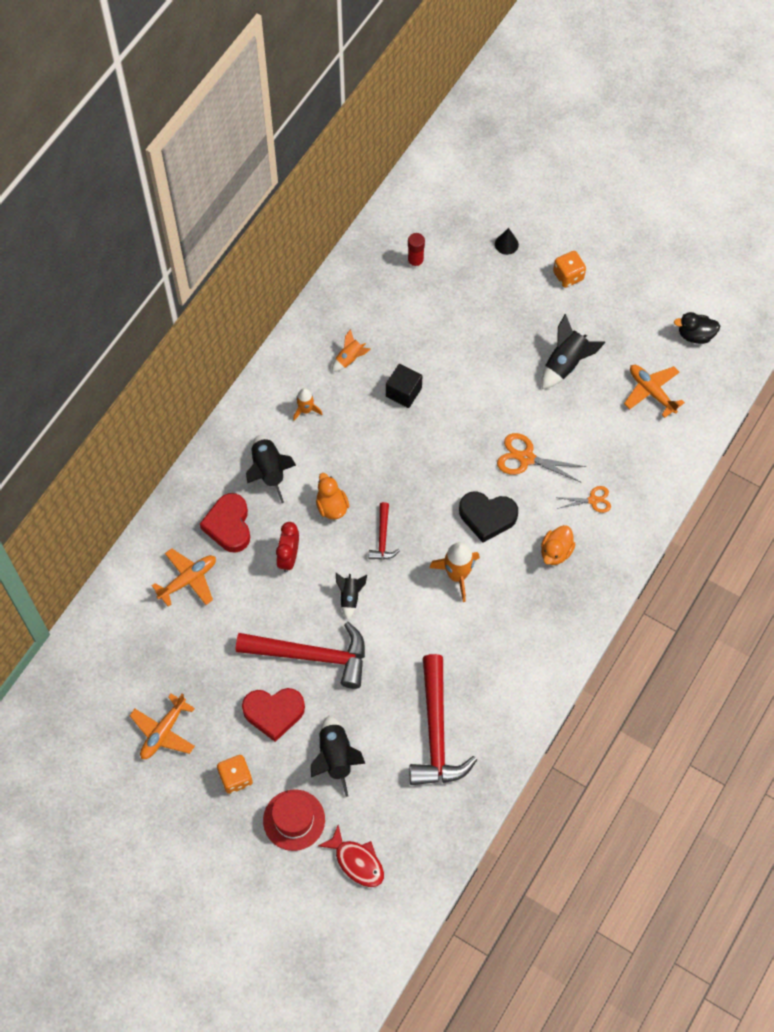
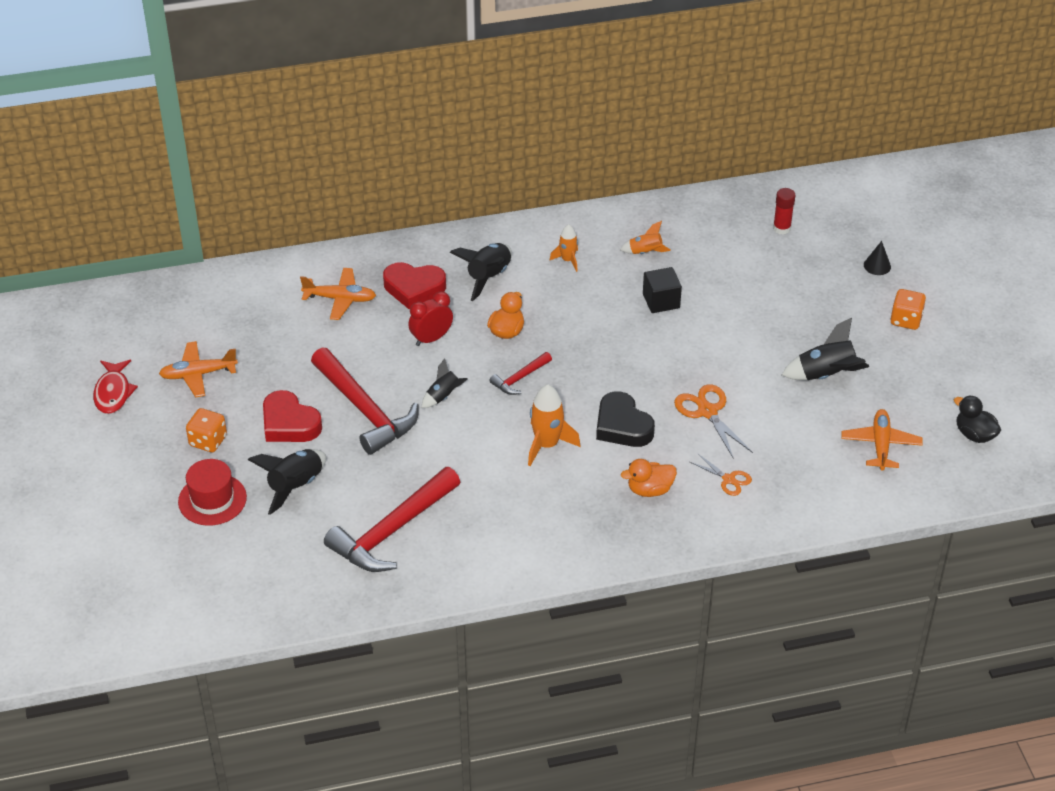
camera: 45 degrees right, 20 degrees down
red heart [200,493,250,553] -> red heart turned 120 degrees counterclockwise [383,262,446,309]
red fish [318,825,384,887] -> red fish moved to [93,360,138,414]

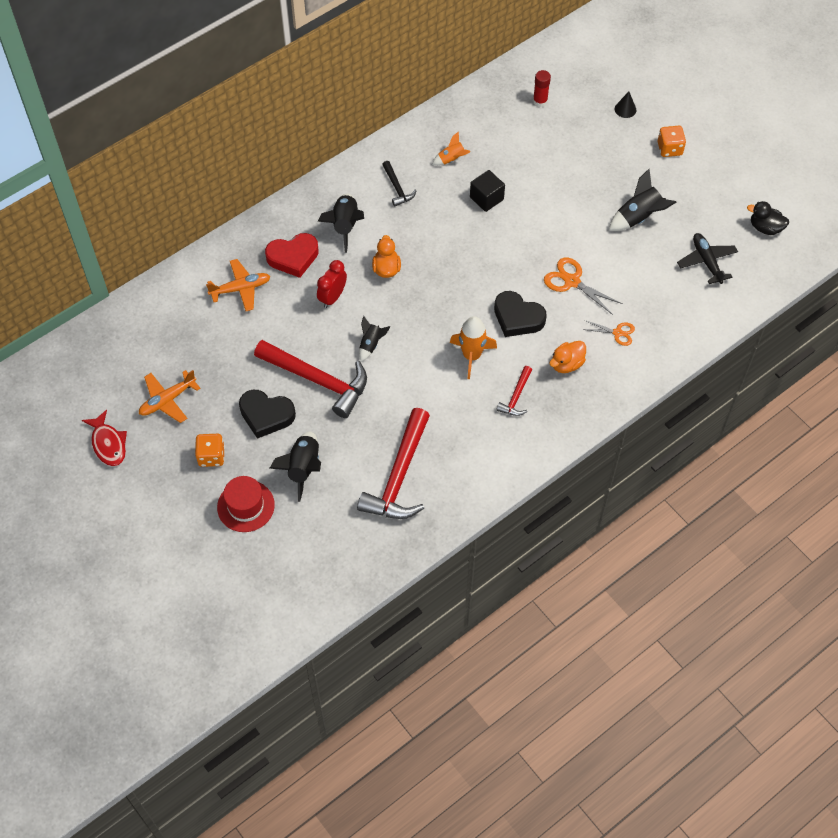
camera: 25 degrees left, 15 degrees up
red heart [263,390,322,442] -> black heart [239,390,296,439]
red hammer [489,352,552,395] -> red hammer moved to [496,366,532,416]
orange rocket [550,224,578,272] -> black hammer [382,161,416,207]
orange plane [841,409,923,471] -> black plane [677,233,738,284]

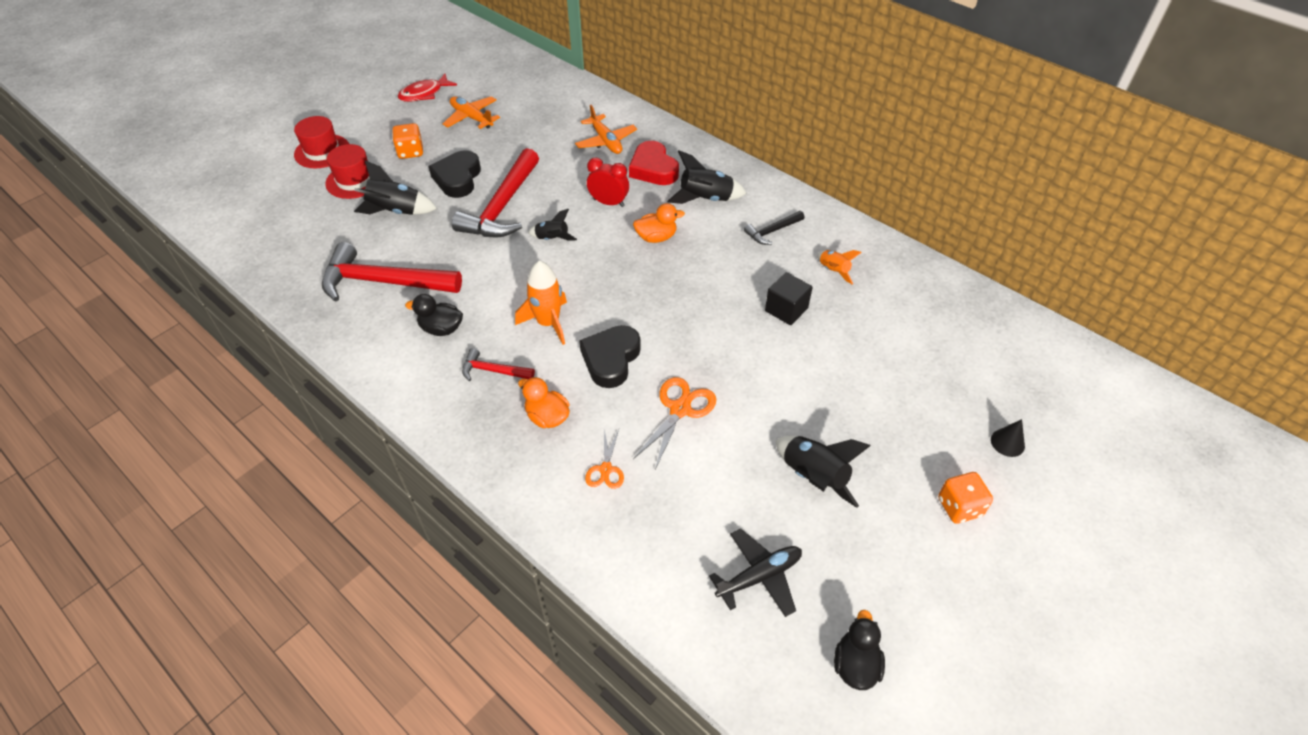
camera: 80 degrees right, 10 degrees down
red glue stick [533,70,551,107] -> none
none -> red hat [294,116,349,168]
none -> black duck [405,294,463,336]

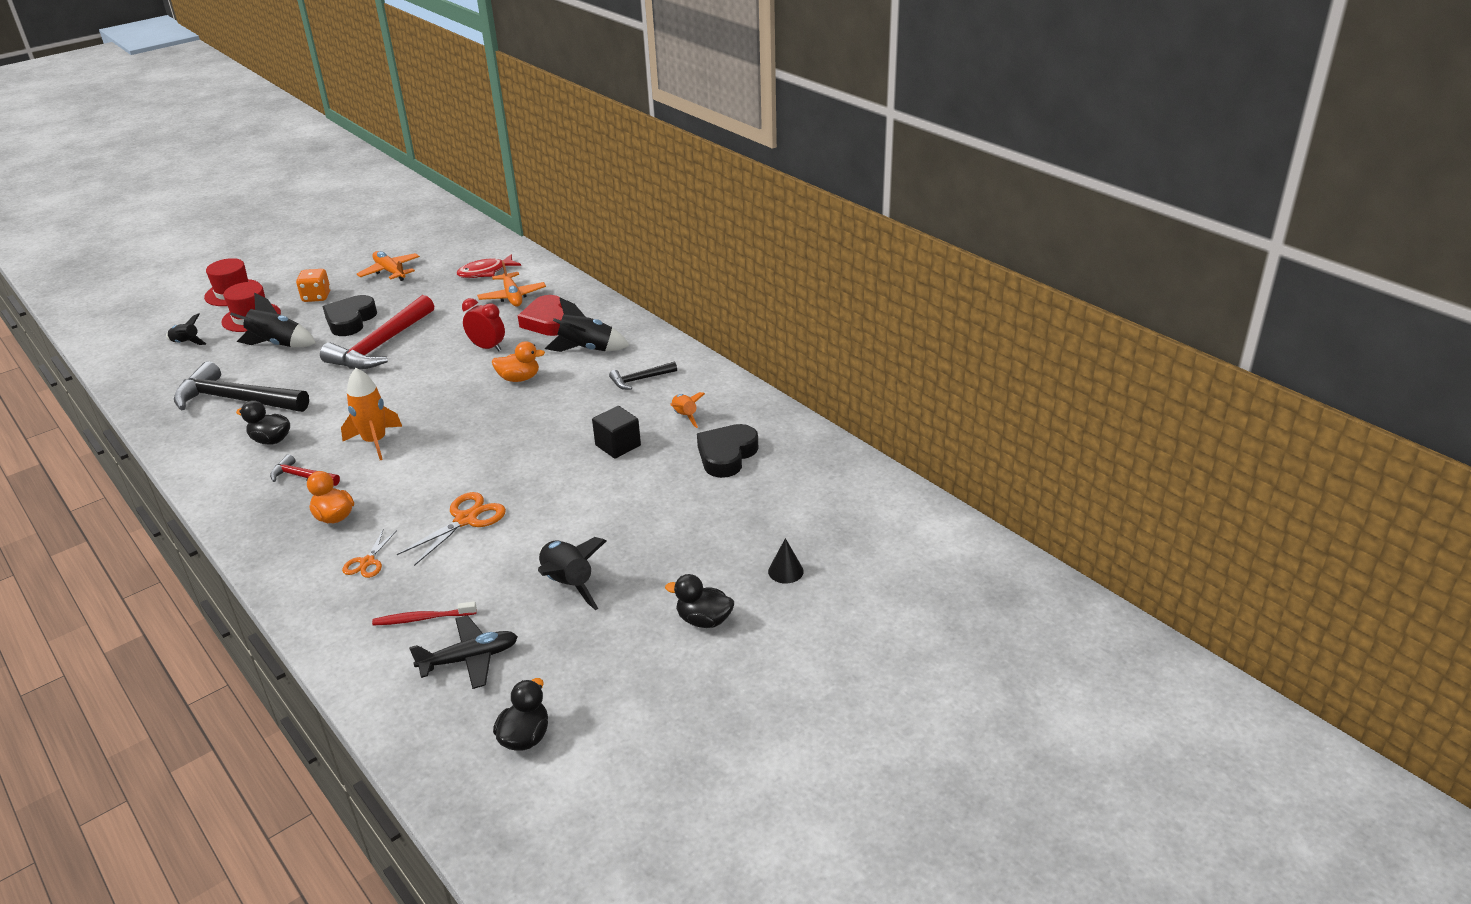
camera: 10 degrees right, 15 degrees down
red hammer [322,242,462,301] -> black hammer [174,361,309,412]
red fish [398,74,457,102] -> red fish moved to [457,254,521,278]
black rocket [528,209,577,241] -> black rocket moved to [166,313,206,345]
black heart [579,325,641,388] -> black heart moved to [697,424,758,478]
orange dice [938,472,993,524] -> black duck [665,574,734,628]
none -> red toothbrush [372,601,477,626]

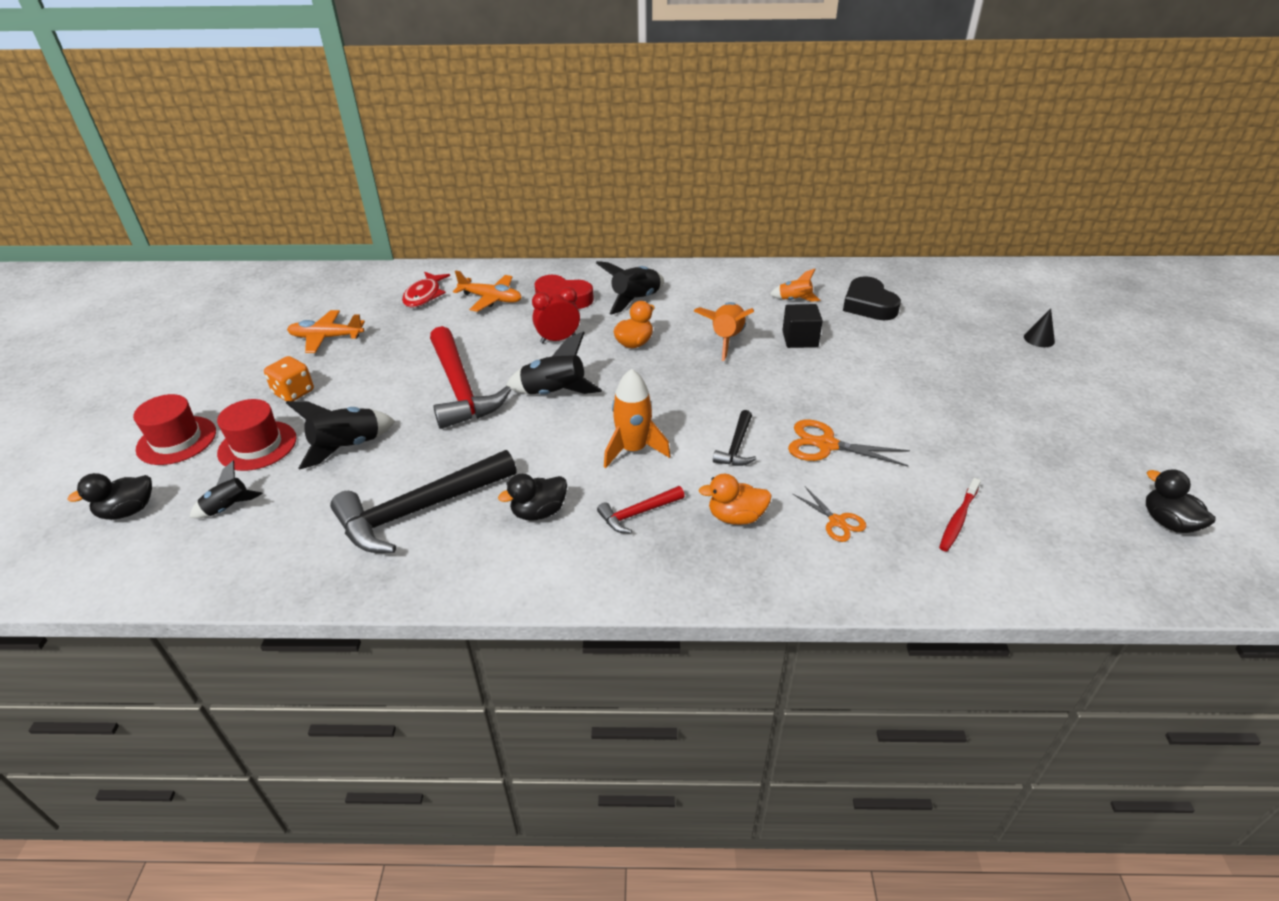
camera: 50 degrees left, 5 degrees up
black heart [323,295,377,336] -> none
orange scissors [397,492,506,566] -> orange scissors turned 60 degrees counterclockwise [788,419,910,466]
black plane [409,615,518,689] -> none
black rocket [538,537,606,610] -> black rocket moved to [506,331,602,395]
black hammer [609,361,677,390] -> black hammer moved to [713,410,756,466]
black duck [665,574,734,628] -> black duck moved to [67,473,152,520]
none -> orange rocket [694,302,754,361]

